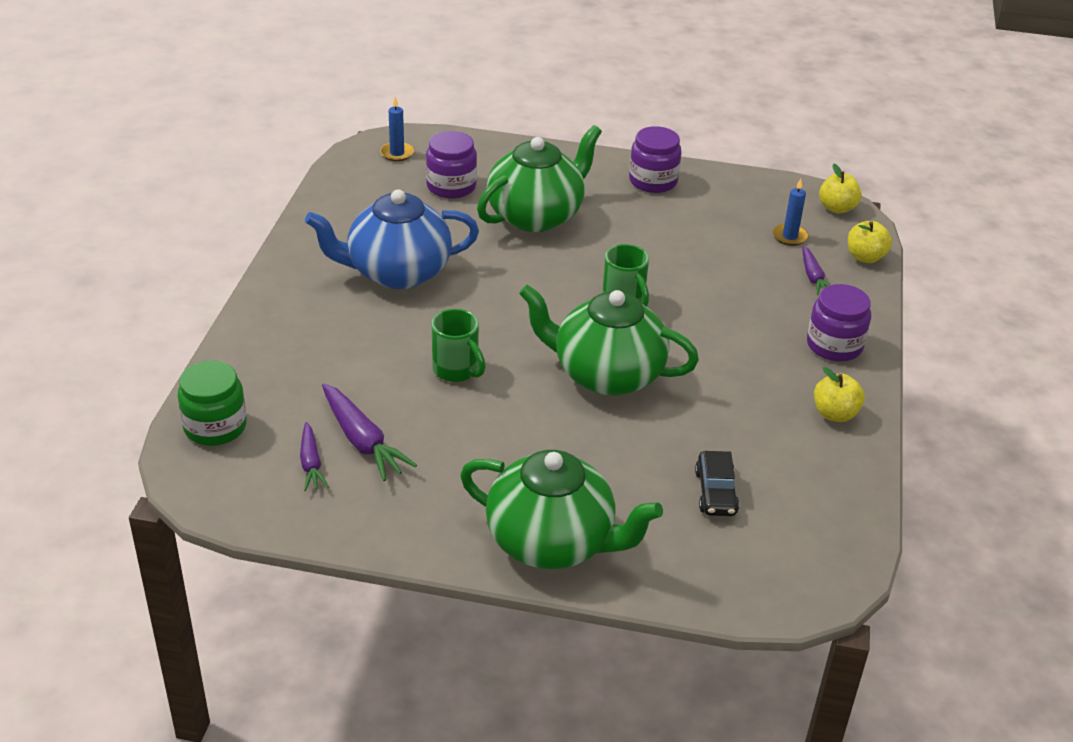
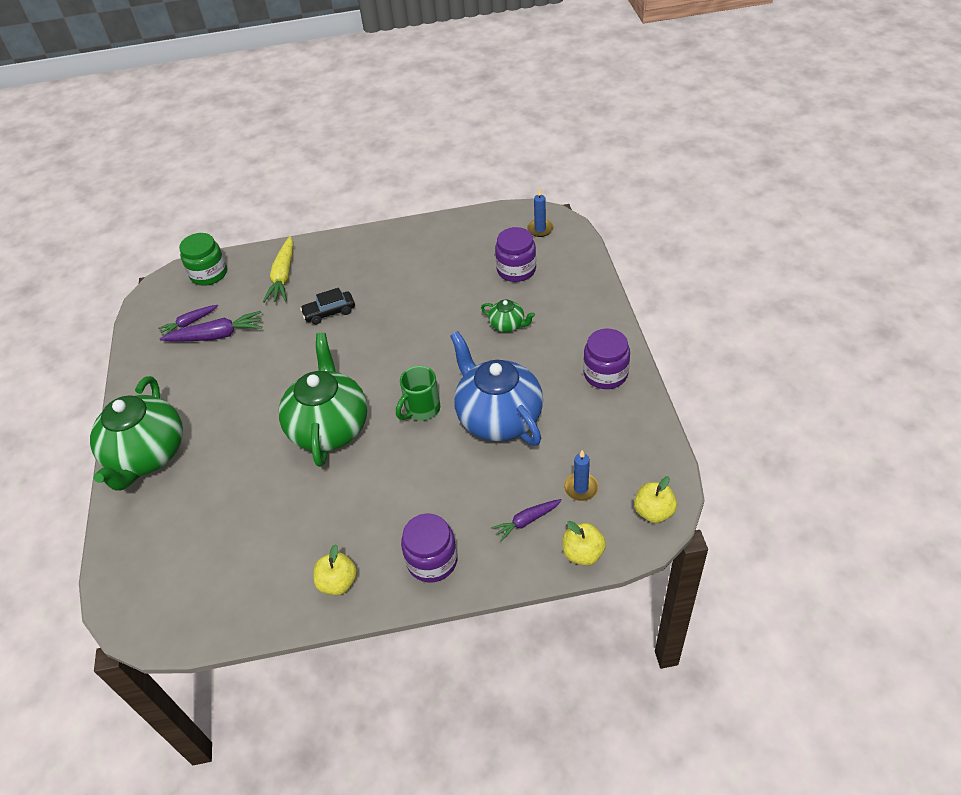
camera: 75 degrees right, 10 degrees up
blue teapot [305,189,479,289] -> blue teapot moved to [450,331,543,446]
purple carrot [322,383,417,481] -> purple carrot turned 135 degrees counterclockwise [160,311,262,341]
green mug [432,309,486,382] -> none
green teapot [477,125,602,232] -> green teapot [481,299,535,332], size x0.45
black car [695,451,739,516] -> black car moved to [300,288,355,325]
none -> yellow carrot [263,236,293,303]

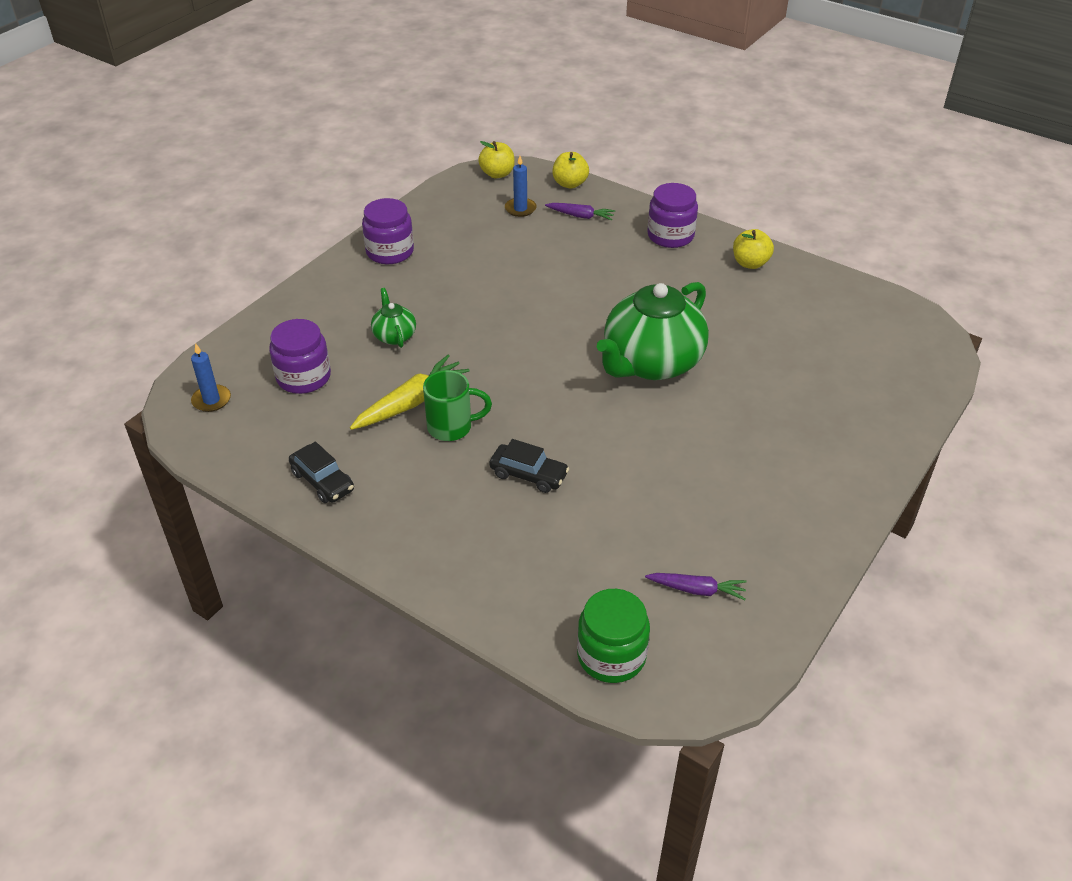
camera: 140 degrees left, 5 degrees down
green teapot [90,376,183,490] -> none
purple carrot [160,311,262,341] -> none
yellow carrot [263,236,293,303] -> yellow carrot moved to [350,355,470,430]
green mug [396,366,440,421] -> green mug moved to [423,370,492,441]
blue teapot [450,331,543,446] -> none
none -> black car [289,442,354,503]

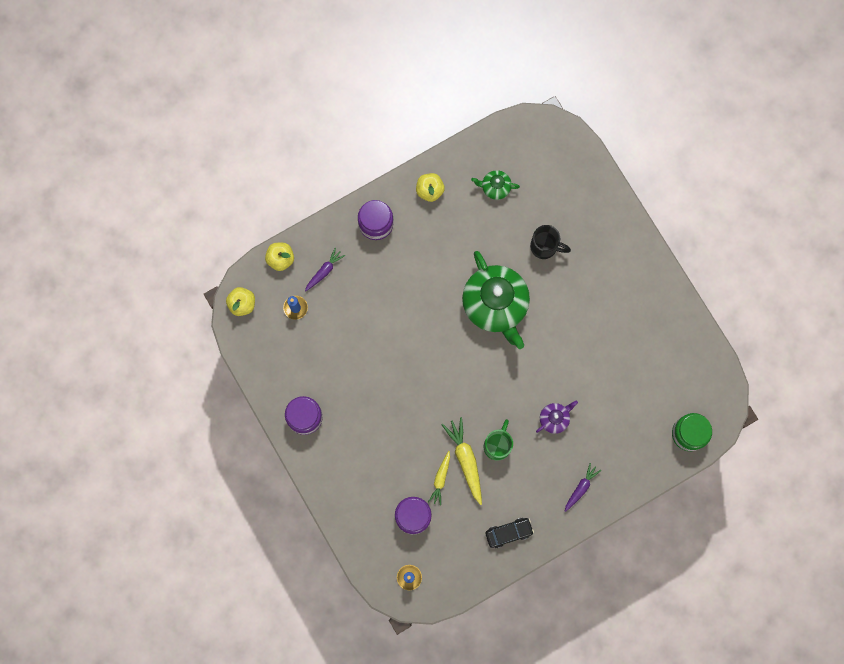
camera: 65 degrees left, 35 degrees up
green teapot [371,288,416,348] -> green teapot moved to [471,170,520,200]
black car [489,439,569,493] -> purple teapot [536,401,578,434]
purple carrot [645,573,747,600] -> purple carrot moved to [565,463,601,512]
none -> yellow carrot [428,451,450,505]
none -> black mug [530,225,571,259]

